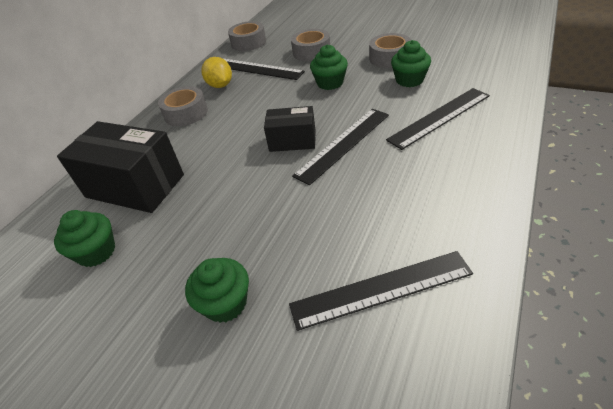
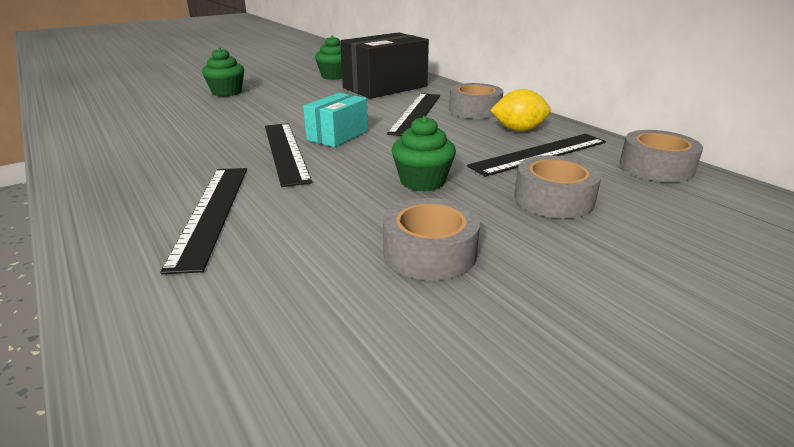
camera: 115 degrees right, 15 degrees down
black box [264,106,316,152] -> turquoise box [303,93,368,147]
black ruler [289,251,473,331] -> black ruler moved to [387,93,440,136]
green cupcake [391,40,431,87] -> none

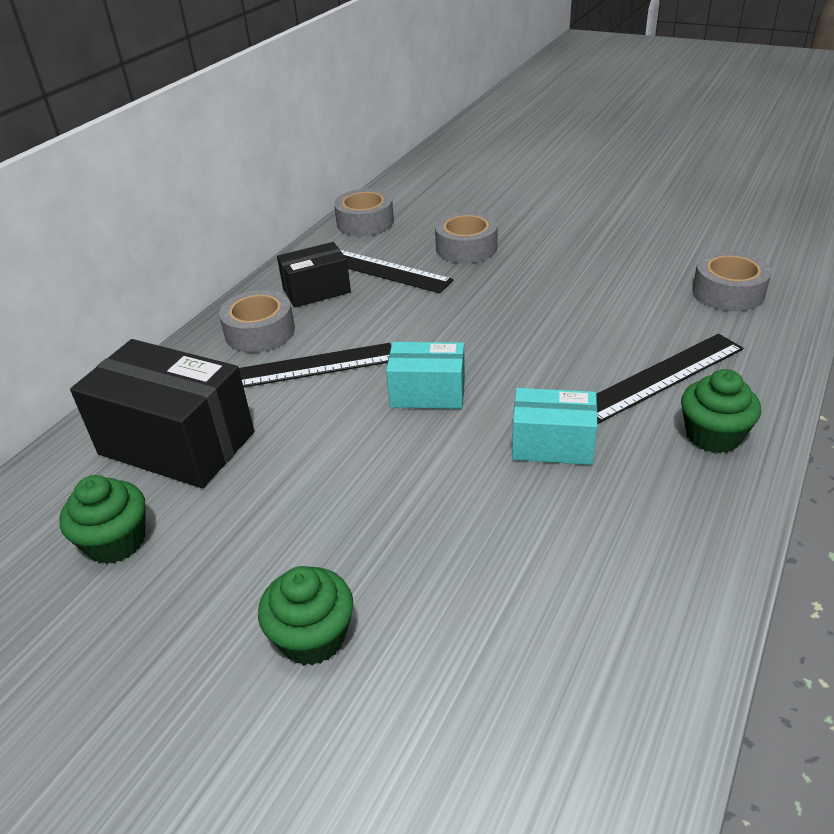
camera: 115 degrees left, 10 degrees up
black ruler [265,123,312,187] -> none
grey tape [383,198,480,281] -> grey tape moved to [692,251,771,311]
green cupcake [391,116,456,192] -> green cupcake moved to [681,369,761,453]
yellow lemon [490,89,551,132] -> black box [277,242,351,308]
none -> turquoise box [512,388,597,465]

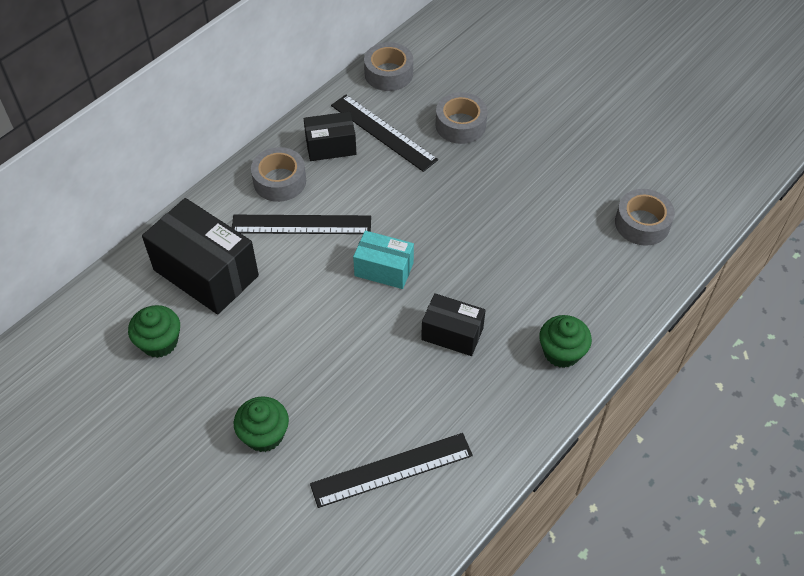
camera: 10 degrees right, 15 degrees up
turquoise box [512,388,597,465] -> black box [421,293,486,356]
black ruler [596,334,743,424] -> black ruler moved to [310,433,473,508]

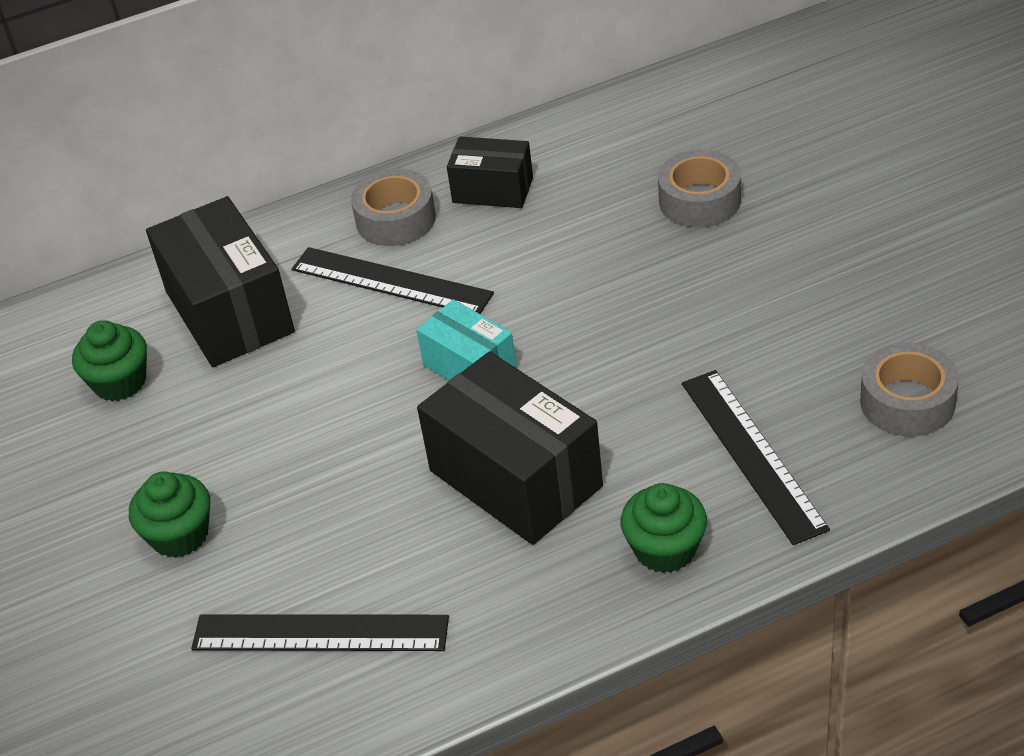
camera: 30 degrees right, 10 degrees down
black ruler [331,95,438,172] -> black ruler moved to [682,370,830,545]
grey tape [364,42,413,91] -> none
black box [421,293,486,356] -> black box [417,351,603,545], size x1.74

